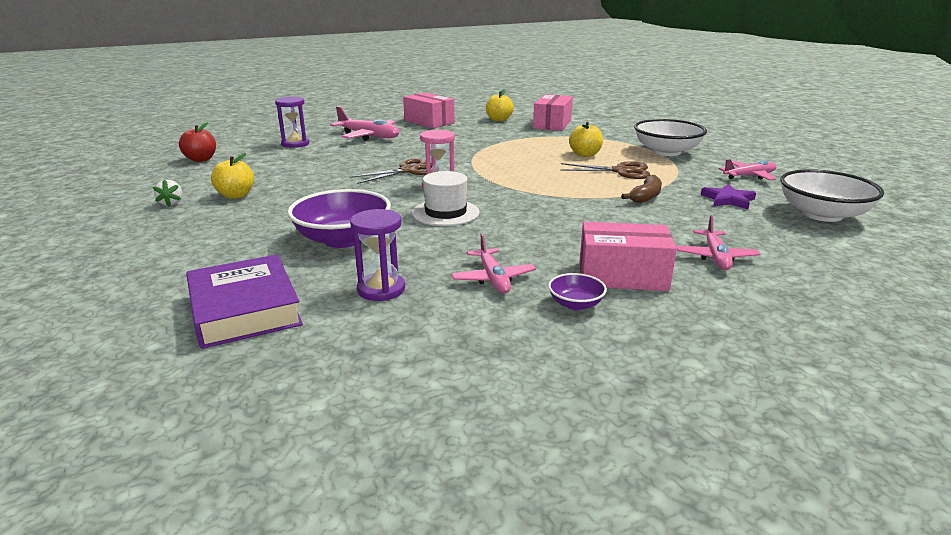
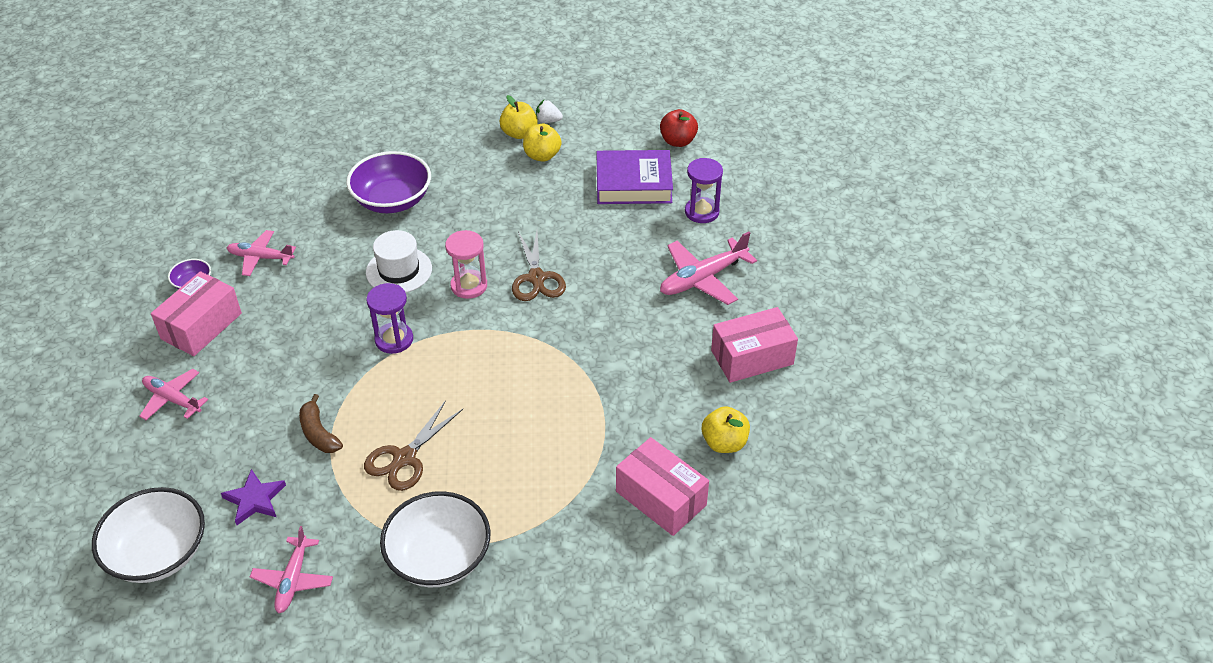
camera: 115 degrees right, 20 degrees up
purple book [186,254,303,349] -> purple book moved to [597,150,673,204]
purple hourglass [350,209,405,301] -> purple hourglass moved to [366,283,413,354]
yellow apple [569,122,603,157] -> yellow apple moved to [499,95,538,139]

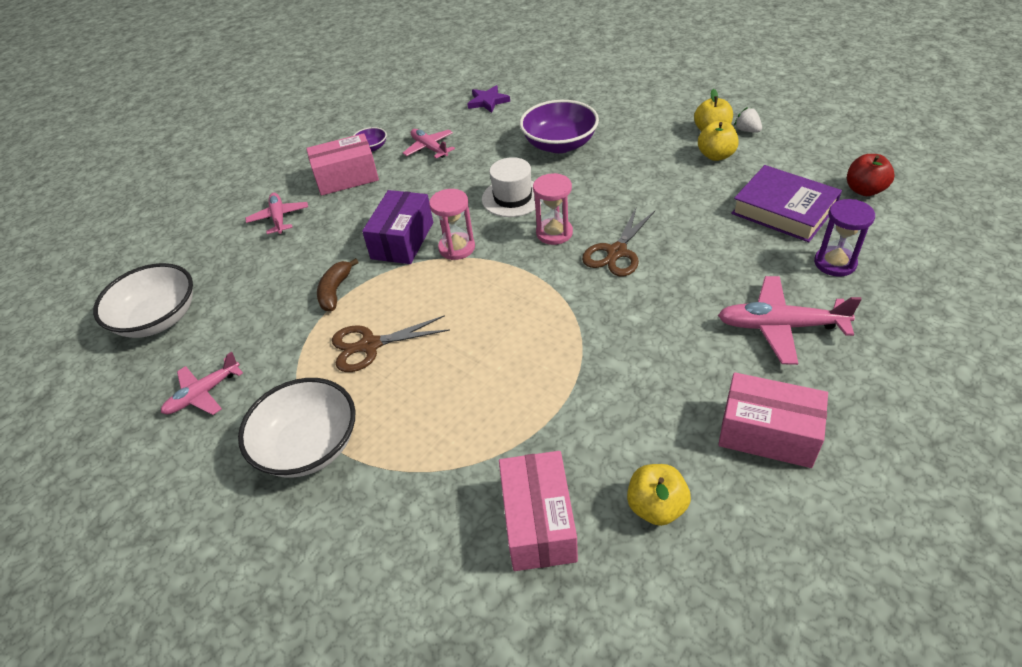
camera: 45 degrees right, 0 degrees up
purple star [221,469,286,525] -> purple star moved to [467,85,510,113]
purple hourglass [366,283,413,354] -> pink hourglass [429,189,475,260]
none -> purple box [362,190,433,264]

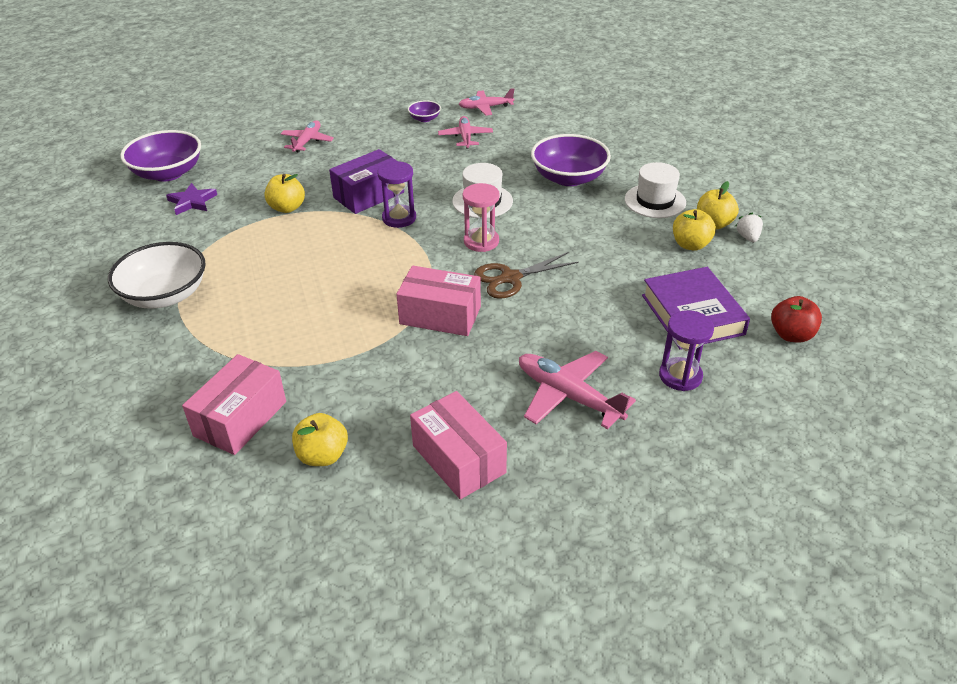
camera: 30 degrees right, 5 degrees down
white bowl [93,263,193,338] -> purple bowl [120,130,201,181]
pink plane [161,352,243,415] -> pink plane moved to [459,88,514,116]
pink box [306,133,379,196] -> pink box moved to [396,266,481,336]
brown banana [317,258,359,311] -> yellow apple [264,174,305,213]
brown scissors [332,315,450,372] -> none
pink hourglass [429,189,475,260] -> purple hourglass [378,161,416,228]
purple star [467,85,510,113] -> purple star moved to [166,183,217,215]
none -> white hat [625,162,686,218]

